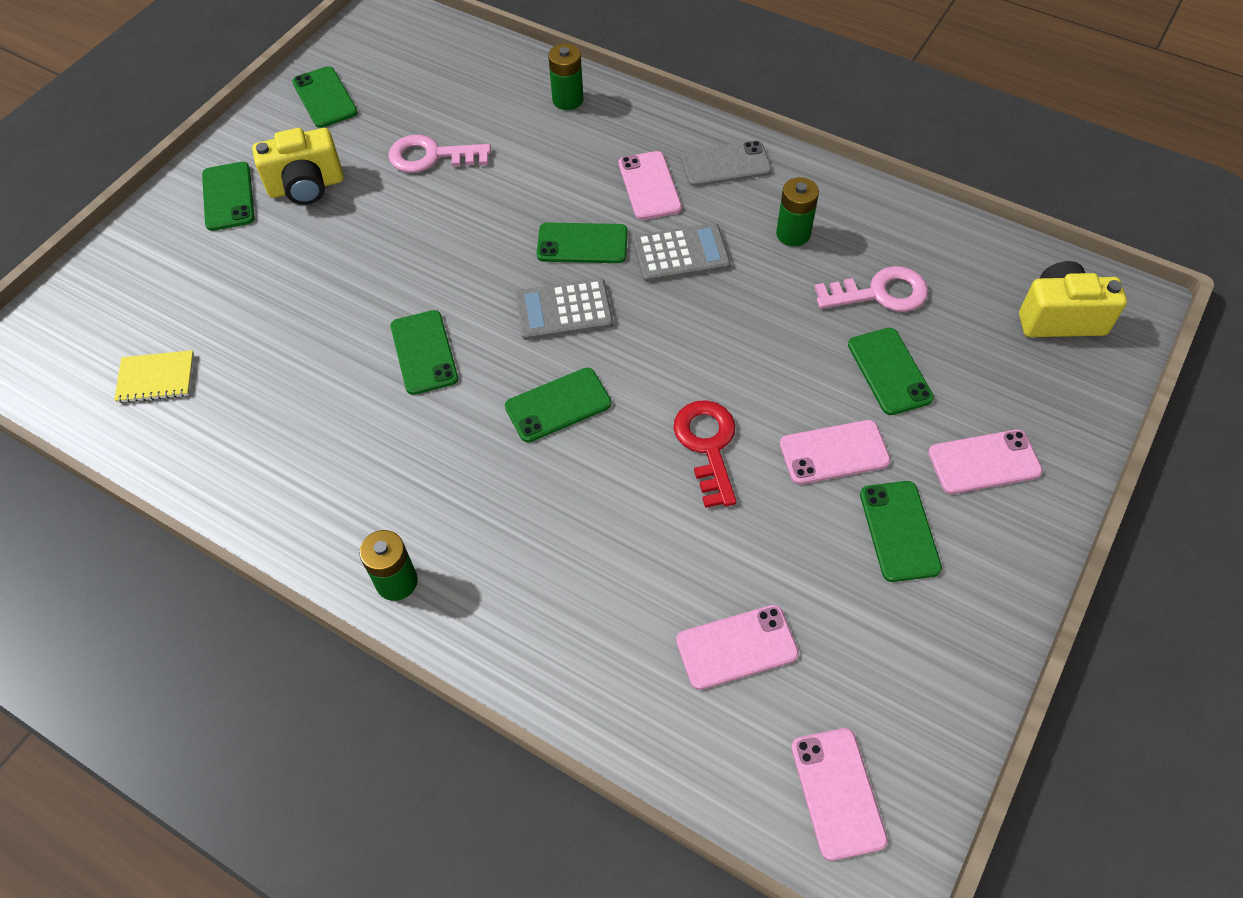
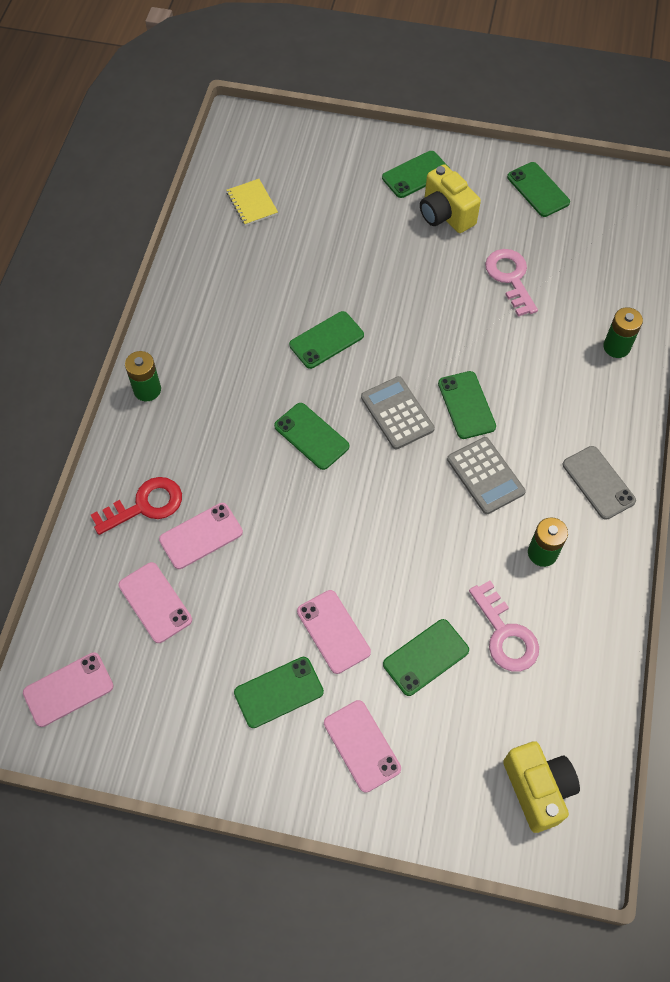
camera: 70 degrees right, 5 degrees up
green phone [292,66,358,128] -> green phone turned 75 degrees counterclockwise [507,162,570,217]
pink phone [619,151,682,220] -> pink phone moved to [159,503,243,569]
red key [674,400,737,508] -> red key moved to [91,477,182,535]

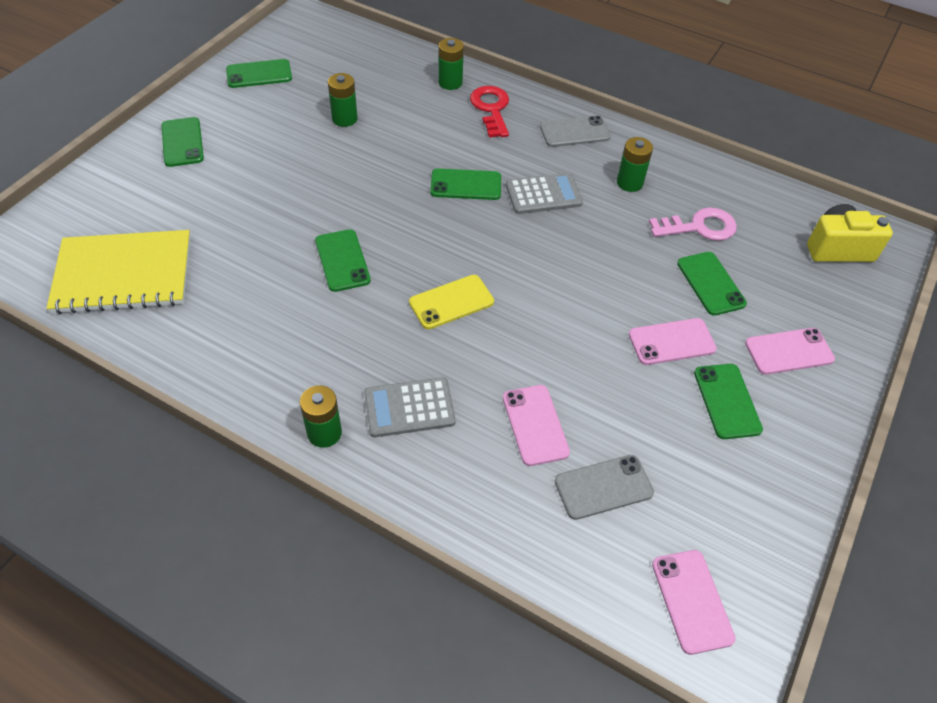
camera: 75 degrees left, 10 degrees down
red key [91,477,182,535] -> red key moved to [470,86,509,138]
pink phone [118,562,192,643] -> grey phone [555,455,654,520]
yellow notebook [226,179,278,226] -> yellow notebook [47,230,190,314], size x2.18
green phone [274,403,349,470] -> yellow phone [409,275,494,329]
grey calculator [361,376,435,450] -> grey calculator moved to [364,377,456,437]
yellow camera [420,164,481,233] -> none
pink key [485,249,538,317] -> green battery [328,73,358,127]

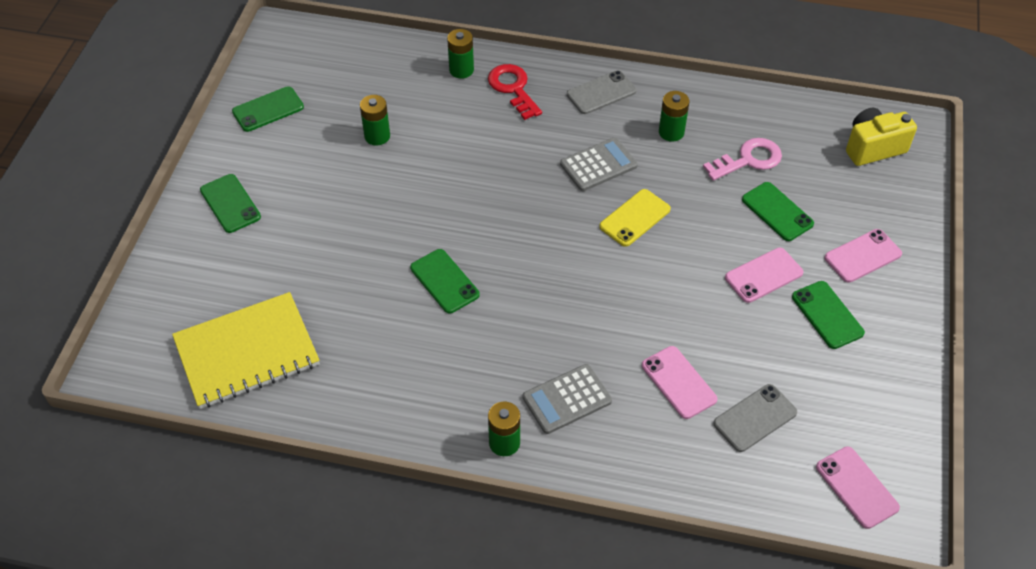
camera: 15 degrees left, 0 degrees up
yellow phone [409,275,494,329] -> yellow phone moved to [599,189,671,247]
green phone [430,168,501,200] -> none

